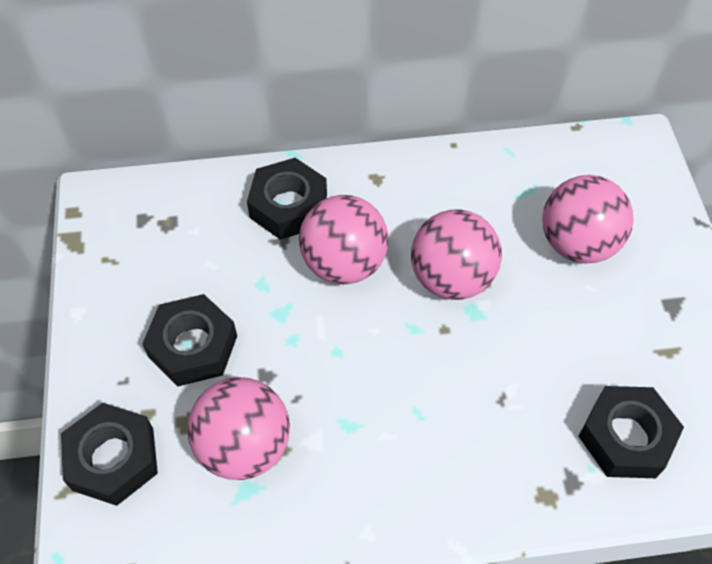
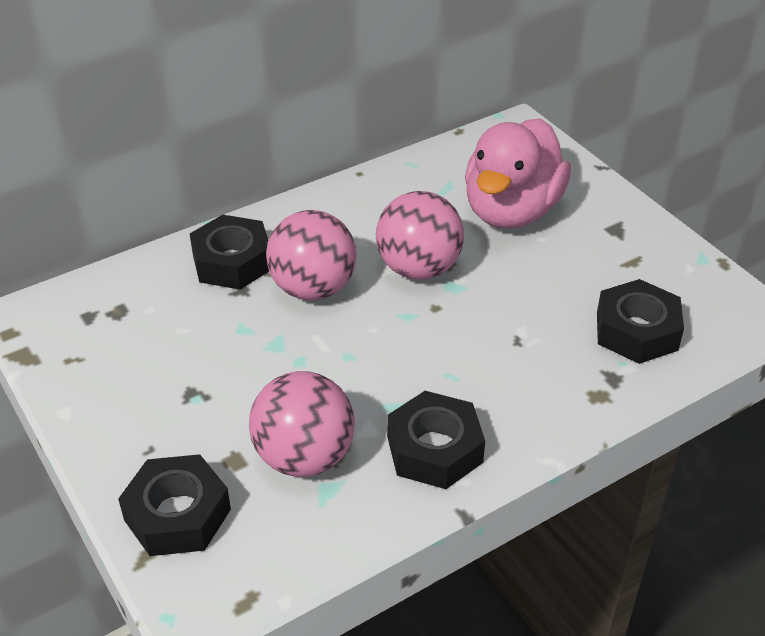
camera: 25 degrees left, 15 degrees down
black nut [142,294,237,387] -> black nut moved to [387,391,485,489]
pink ball [542,175,634,264] -> pink duck [465,118,571,229]

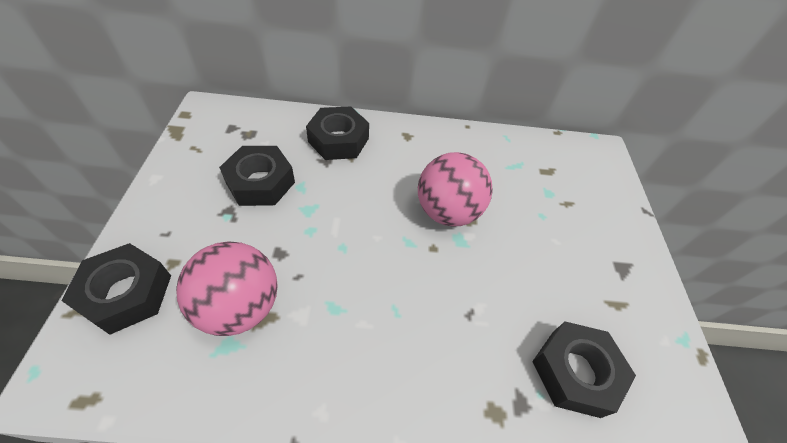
camera: 30 degrees right, 10 degrees up
pink ball [266,210,357,300] -> none
black nut [387,391,485,489] -> black nut moved to [219,146,295,206]
pink duck [465,118,571,229] -> none

